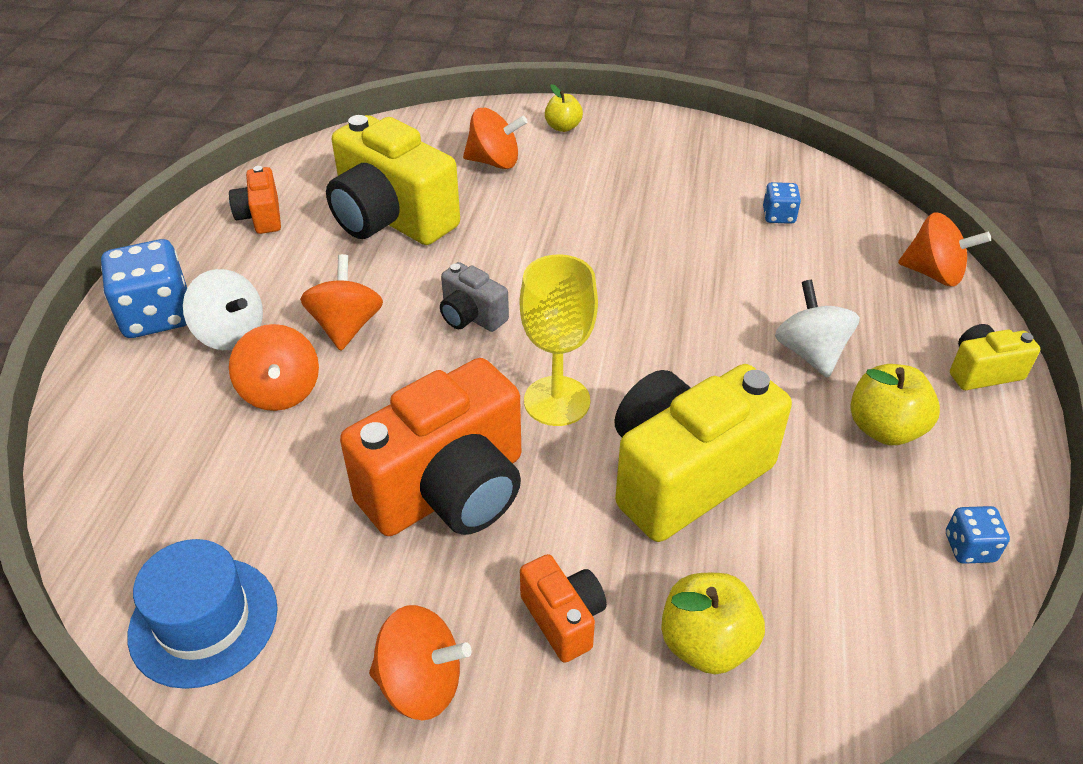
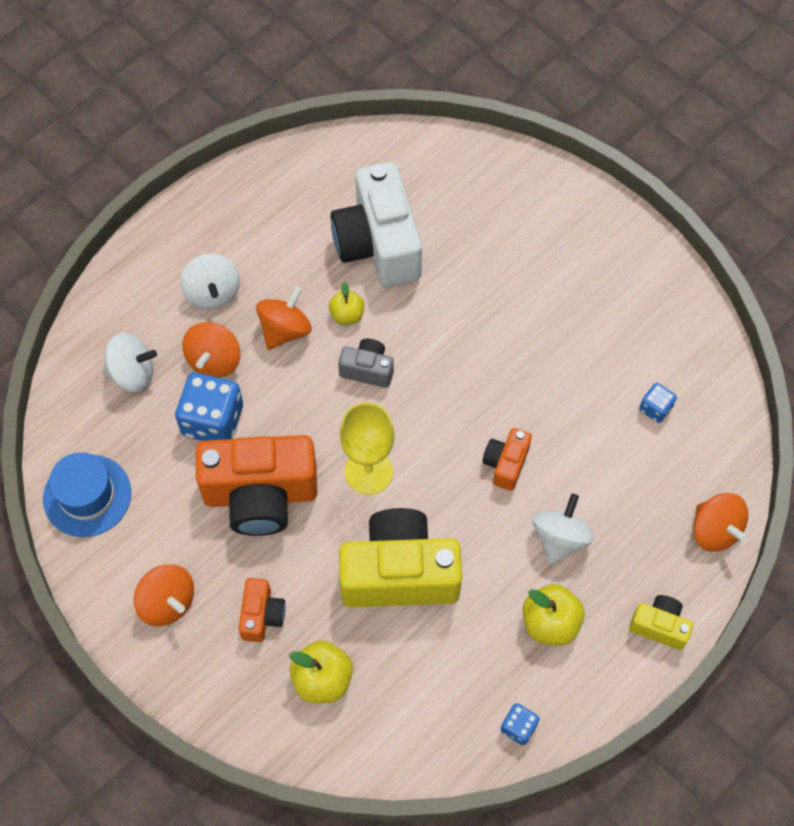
camera: 35 degrees right, 20 degrees up
blue dice [101,239,187,338] -> blue dice moved to [175,372,243,441]
orange camera [229,166,281,234] -> orange camera moved to [482,428,532,491]
yellow camera [326,115,460,245] -> white camera [330,162,422,287]
grey camera [440,262,509,332] -> grey camera turned 120 degrees clockwise [338,338,394,388]
orange spinning top [463,108,528,169] -> none
yellow apple [545,84,583,132] -> yellow apple moved to [329,282,365,325]
none -> white spinning top [103,333,157,392]

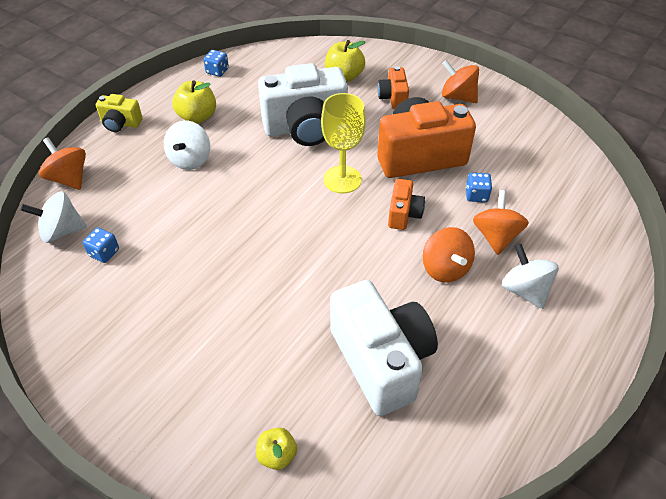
camera: 170 degrees right, 15 degrees down
blue hat [43,452,131,537] -> none
white spinning top [103,333,157,392] -> white spinning top moved to [21,191,87,243]
blue dice [175,372,243,441] -> blue dice [466,173,492,202], size x0.51
orange spinning top [256,286,311,350] -> orange spinning top turned 45 degrees counterclockwise [423,227,475,283]
yellow apple [329,282,365,325] -> yellow apple moved to [256,428,297,470]
grey camera [338,338,394,388] -> none
yellow camera [339,508,462,607] -> white camera [258,63,348,146]
orange camera [482,428,532,491] -> orange camera moved to [388,179,425,230]

